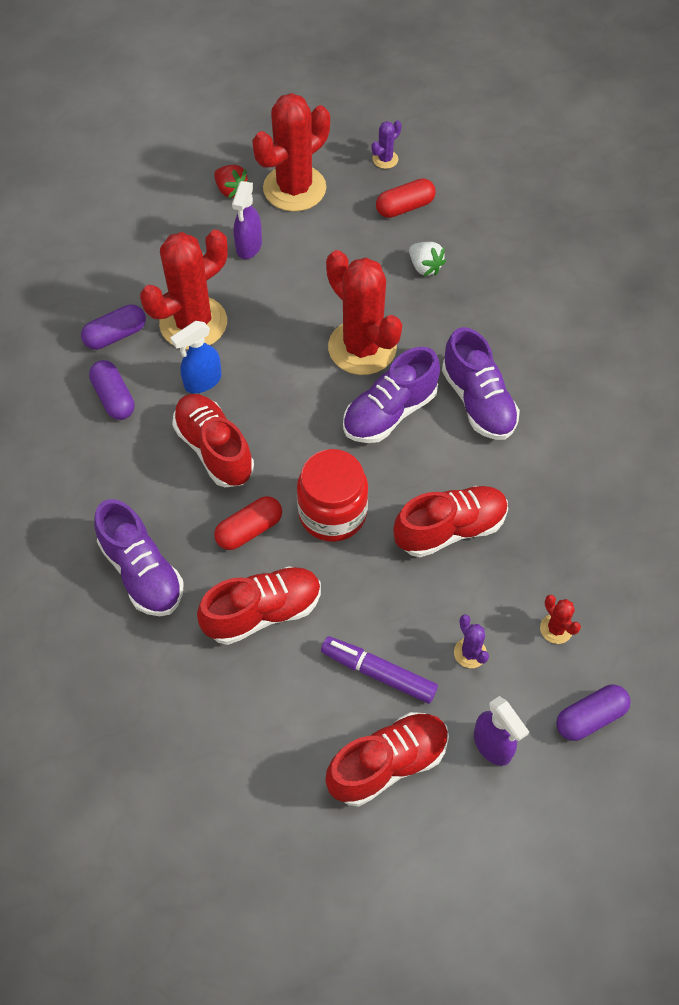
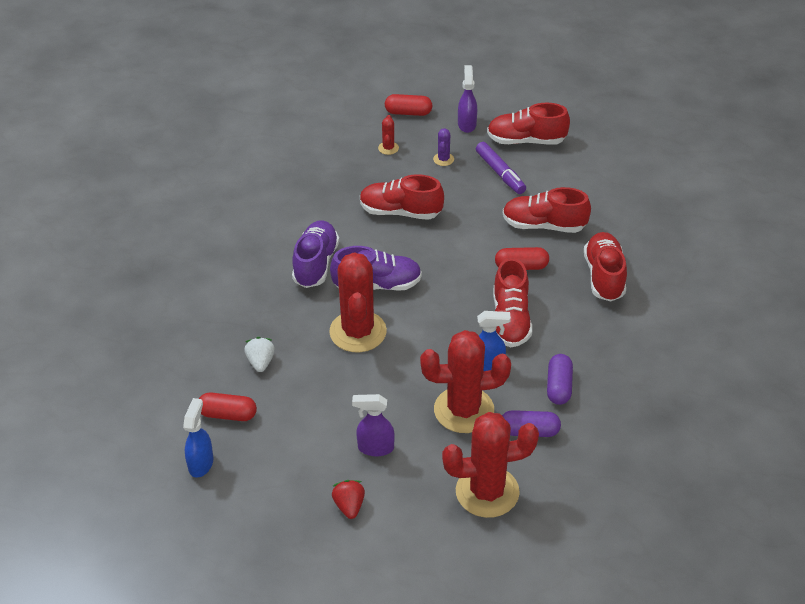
camera: 145 degrees left, 15 degrees down
purple shoe [94,499,184,616] -> red shoe [584,232,627,302]
purple spray bottle [232,181,262,259] -> purple spray bottle turned 135 degrees counterclockwise [352,394,395,456]
red cactus [252,93,330,212] -> red cactus moved to [442,412,539,518]
red jar [297,449,368,542] -> none
purple cactus [371,120,402,169] -> blue spray bottle [183,398,213,478]
purple capsule [556,685,631,741] -> red capsule [385,94,432,116]

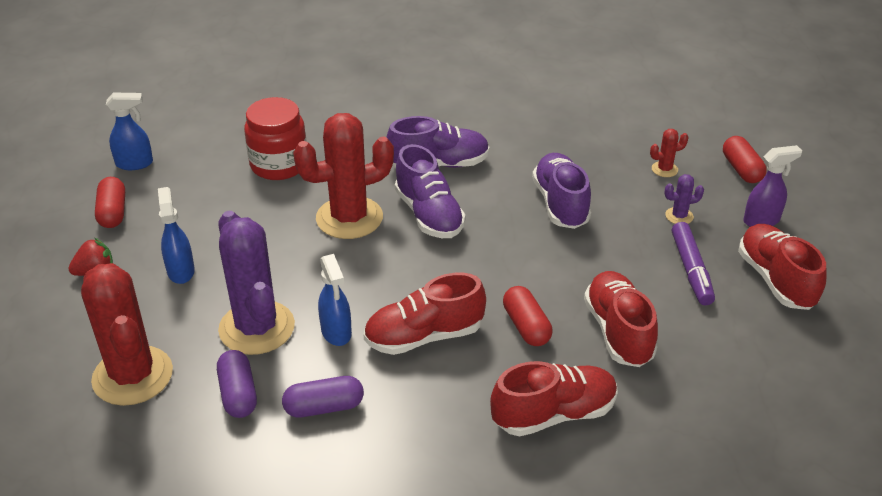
camera: 70 degrees right, 5 degrees down
red capsule [199,392,257,421] -> red capsule moved to [95,177,125,228]
white strawberry [244,337,275,372] -> red jar [244,97,306,180]
purple spray bottle [352,394,395,456] -> blue spray bottle [158,187,195,284]
red shoe [360,174,444,220] -> purple shoe [532,153,591,229]
red cactus [420,330,511,433] -> purple cactus [218,211,295,355]
purple marker [476,142,526,194] -> purple marker turned 45 degrees counterclockwise [672,222,715,305]

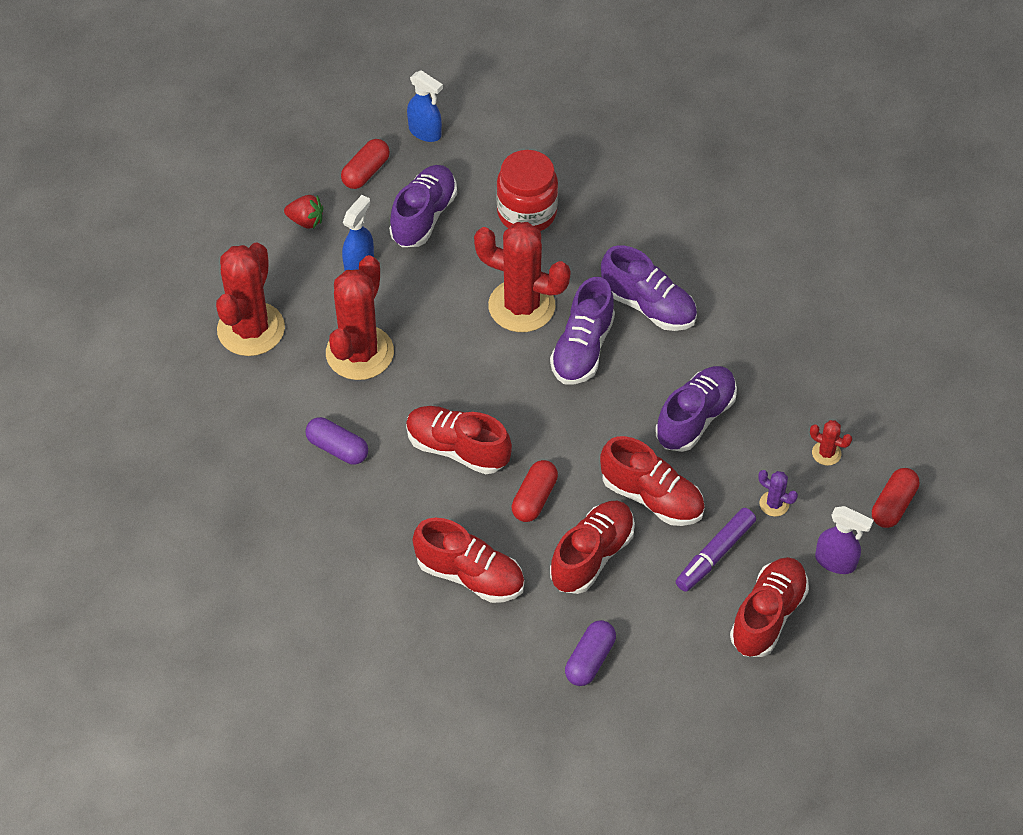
camera: 45 degrees right, 15 degrees up
purple capsule [217,350,257,418] -> purple capsule moved to [565,620,616,686]
purple cactus [218,211,295,355] -> red cactus [326,255,394,380]
blue spray bottle [318,254,352,346] -> none
none -> purple shoe [389,165,457,247]
none -> red shoe [600,436,705,526]

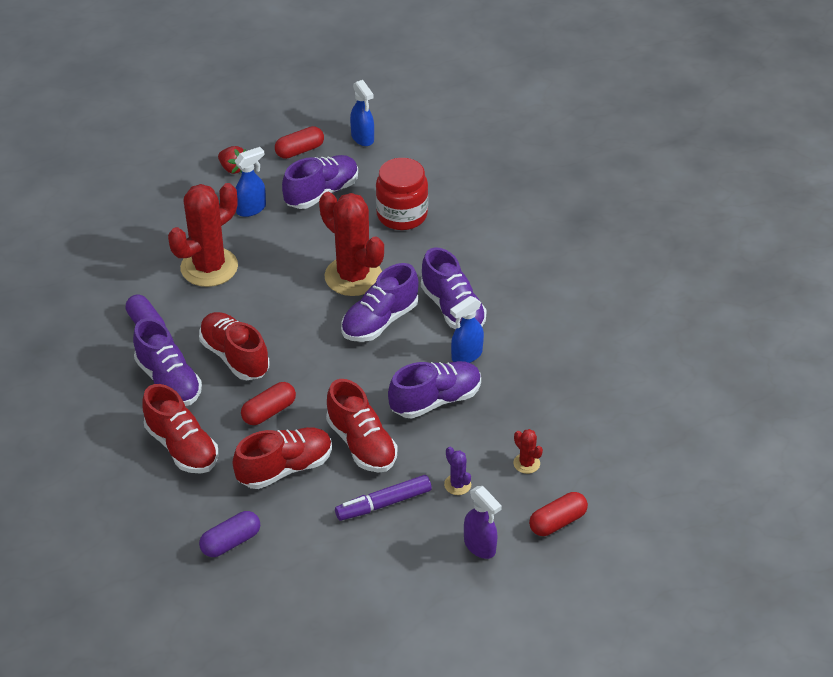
camera: 25 degrees right, 10 degrees down
red cactus [216,242,285,356] -> none
red shoe [730,557,809,657] -> none
none -> purple shoe [133,318,202,406]
none -> blue spray bottle [450,296,484,363]

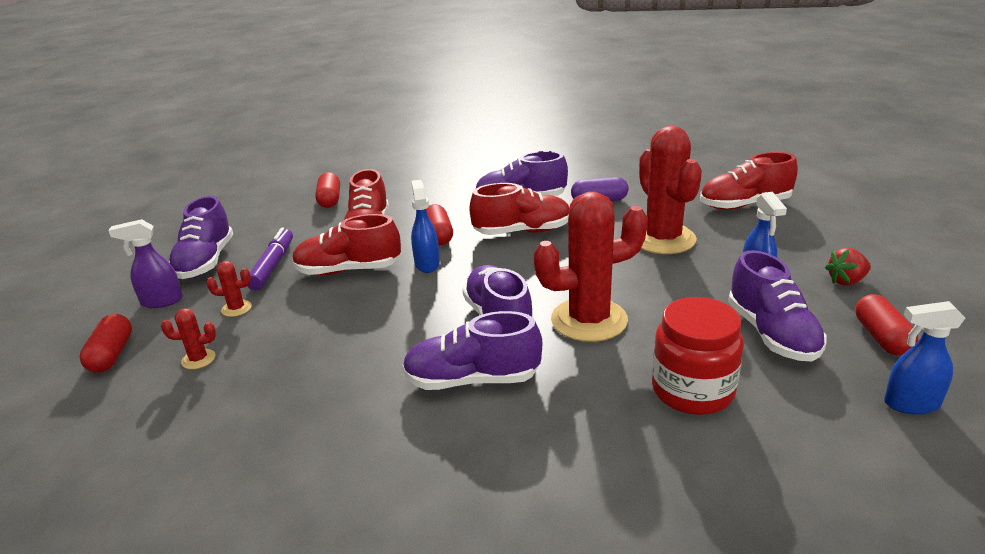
camera: 120 degrees right, 15 degrees down
red shoe [142,384,218,474] -> red shoe moved to [700,152,798,210]
purple capsule [199,511,260,557] -> red capsule [315,172,340,208]
purple shoe [388,361,481,419] -> purple shoe moved to [169,196,233,279]
purple cactus [444,447,471,495] -> red cactus [206,261,252,317]
blue spray bottle [450,296,484,363] -> blue spray bottle moved to [411,180,440,273]

